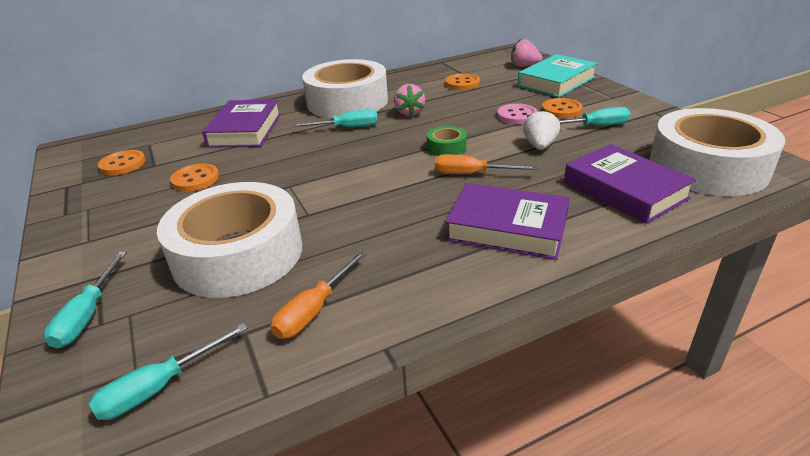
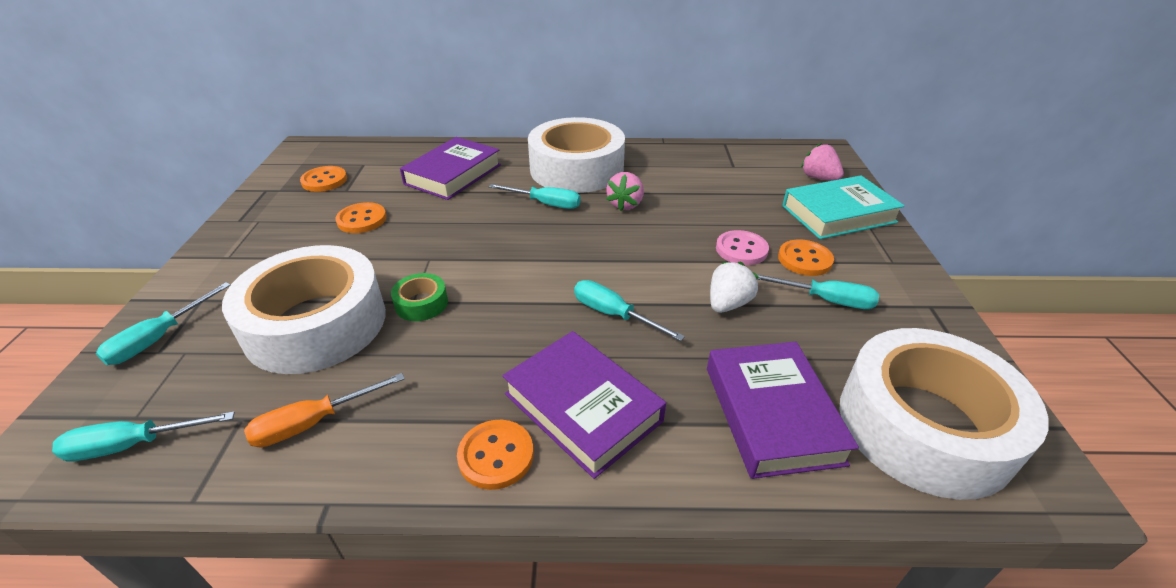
camera: 25 degrees right, 5 degrees up
green tape [427,126,467,156] -> green tape moved to [391,273,448,321]
orange screwdriver [435,154,537,174] -> turquoise screwdriver [574,280,685,341]
orange button [445,73,480,90] -> orange button moved to [457,420,534,490]

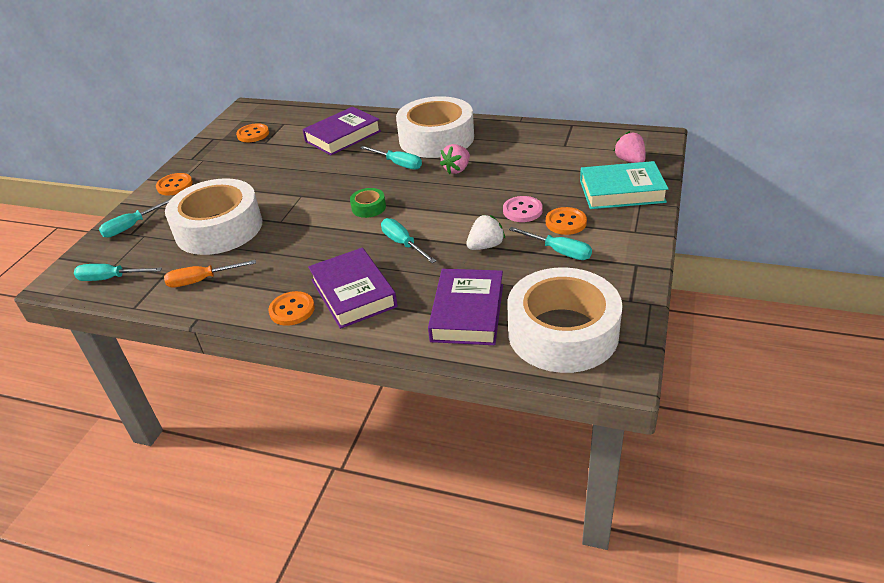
camera: 20 degrees right, 0 degrees up
orange button [335,202,387,233] -> orange button moved to [156,173,193,195]
green tape [391,273,448,321] -> green tape moved to [350,188,386,218]

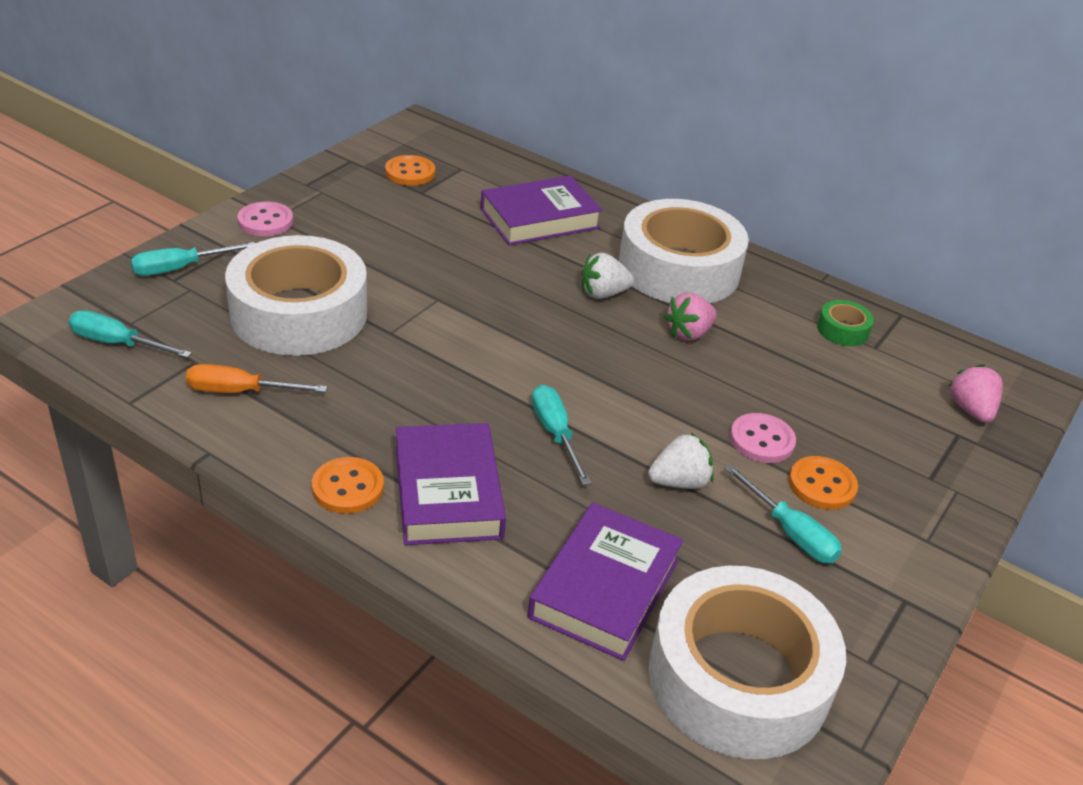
camera: 10 degrees right, 0 degrees up
orange button [156,173,193,195] -> pink button [237,202,293,236]
green tape [350,188,386,218] -> green tape moved to [817,300,874,346]
turquoise screwdriver [360,146,422,169] -> white strawberry [581,253,634,299]
turquoise book [580,161,669,209] -> none

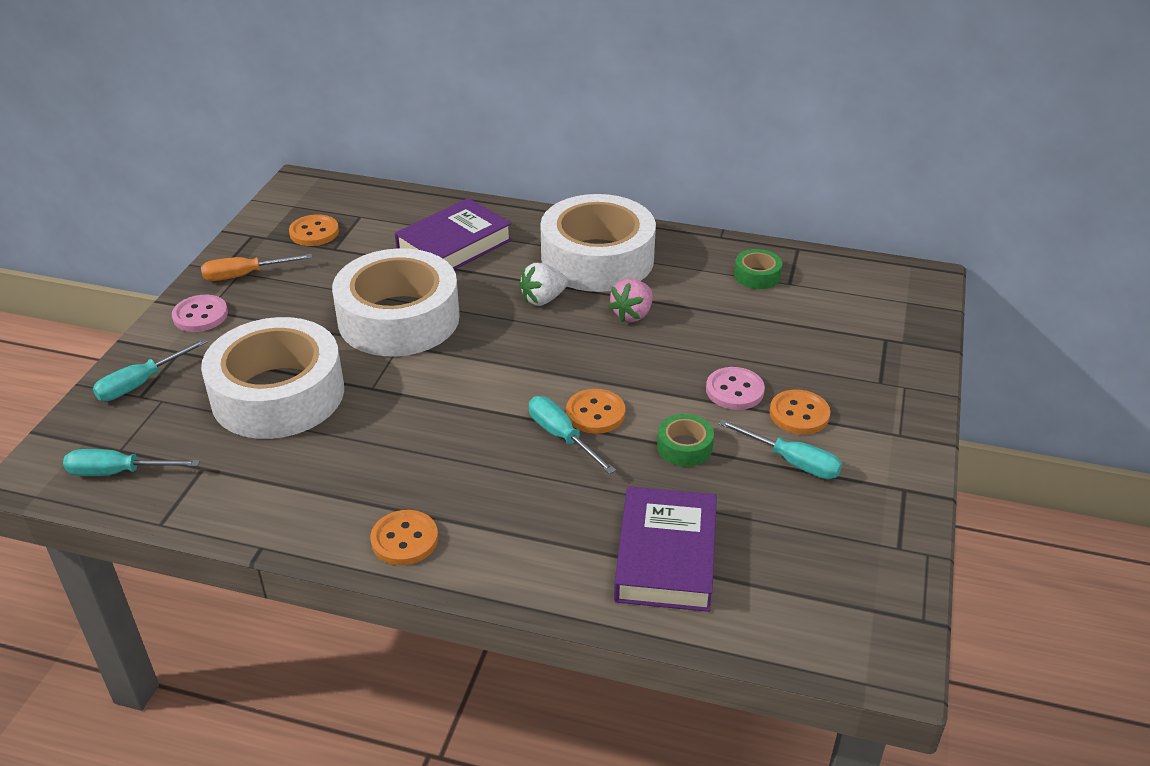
camera: 15 degrees left, 0 degrees up
orange screwdriver [186,364,327,393] -> orange screwdriver moved to [201,254,312,281]
purple book [396,423,506,545] -> none
white strawberry [648,433,714,489] -> green tape [657,414,714,467]
white tape [648,566,846,759] -> white tape moved to [332,248,460,357]
pink strawberry [949,364,1003,423] -> none
none -> orange button [566,389,625,434]

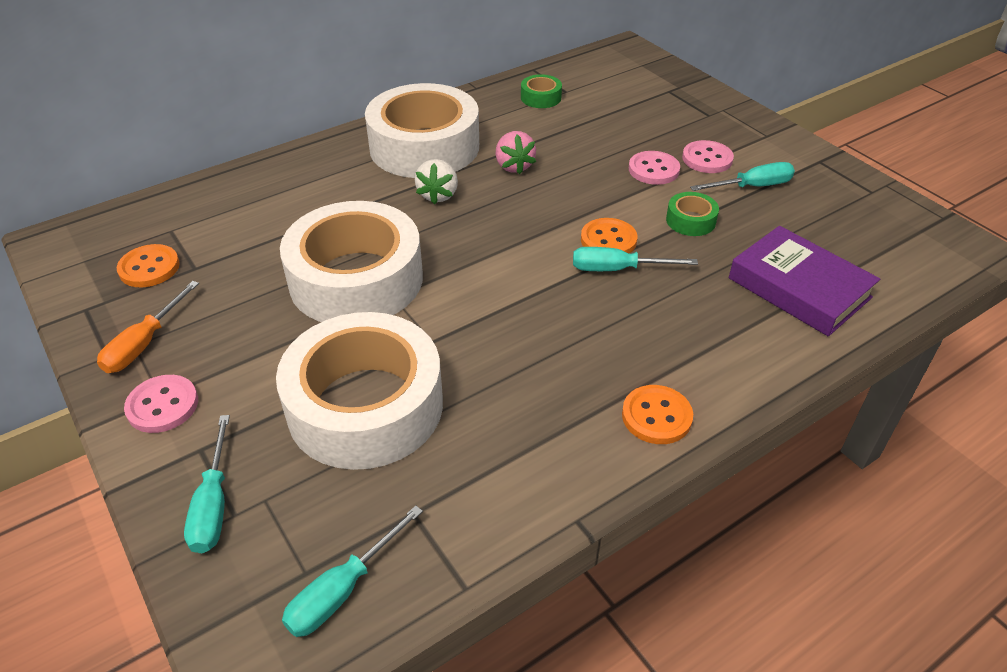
camera: 50 degrees left, 5 degrees up
purple book [395,198,512,270] -> none
orange button [770,389,830,434] -> pink button [682,140,734,173]

